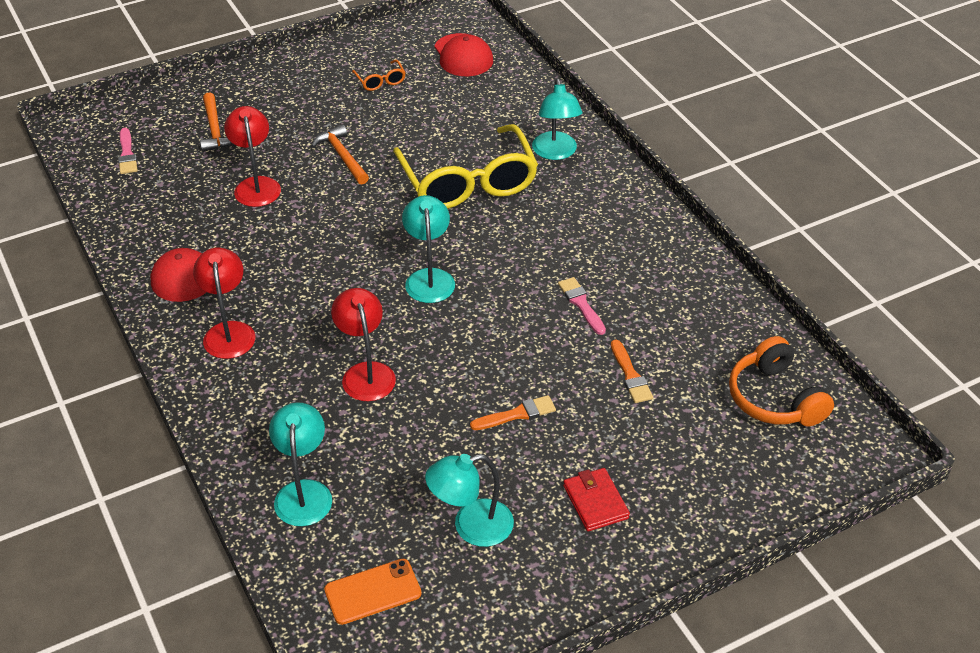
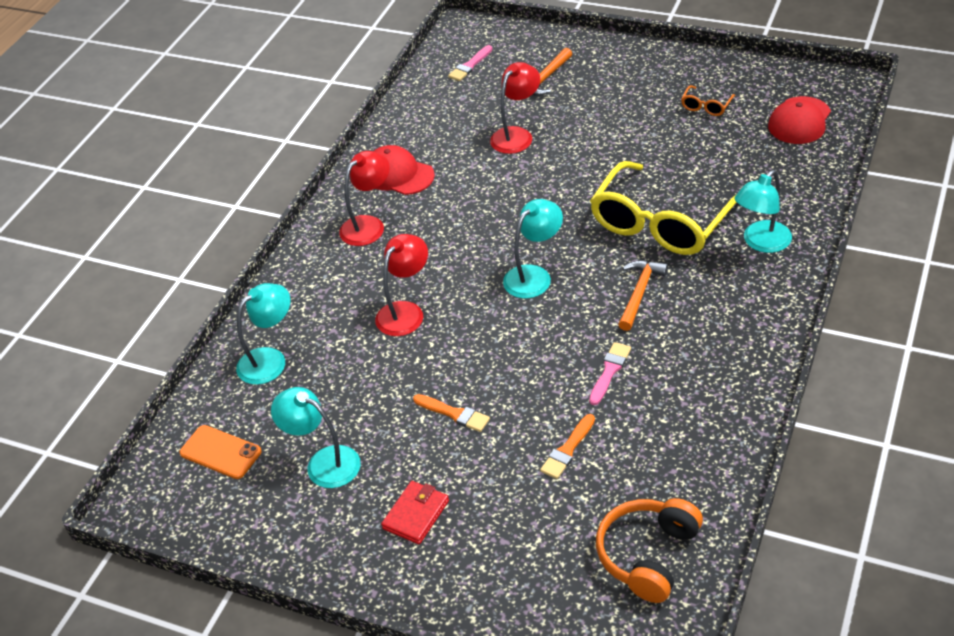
camera: 55 degrees right, 0 degrees up
orange hammer [312,124,369,184] -> orange hammer moved to [618,260,668,331]

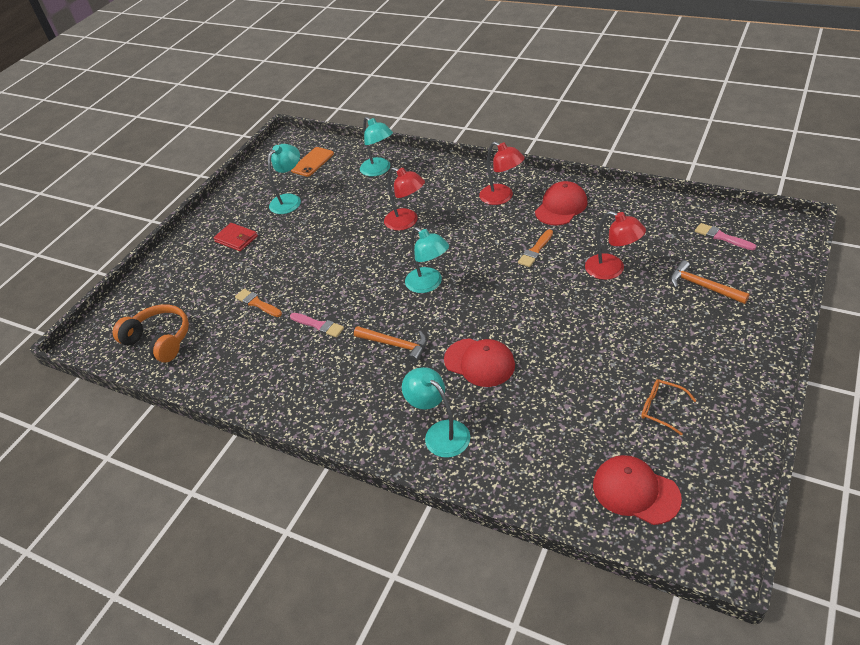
camera: 95 degrees right, 0 degrees up
orange brush [413,394,490,432] -> orange brush moved to [518,229,553,267]
yellow glasses [590,161,737,255] -> red cap [444,338,515,387]

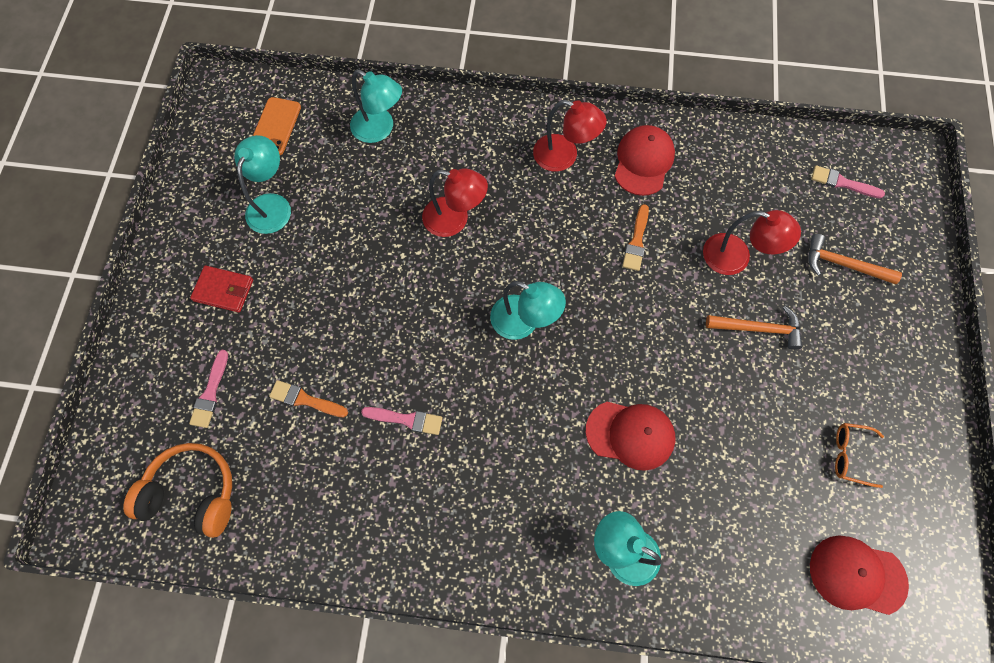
camera: 25 degrees left, 25 degrees up
orange hammer [354,326,427,363] -> orange hammer moved to [706,306,802,350]
none -> pink brush [189,350,228,428]

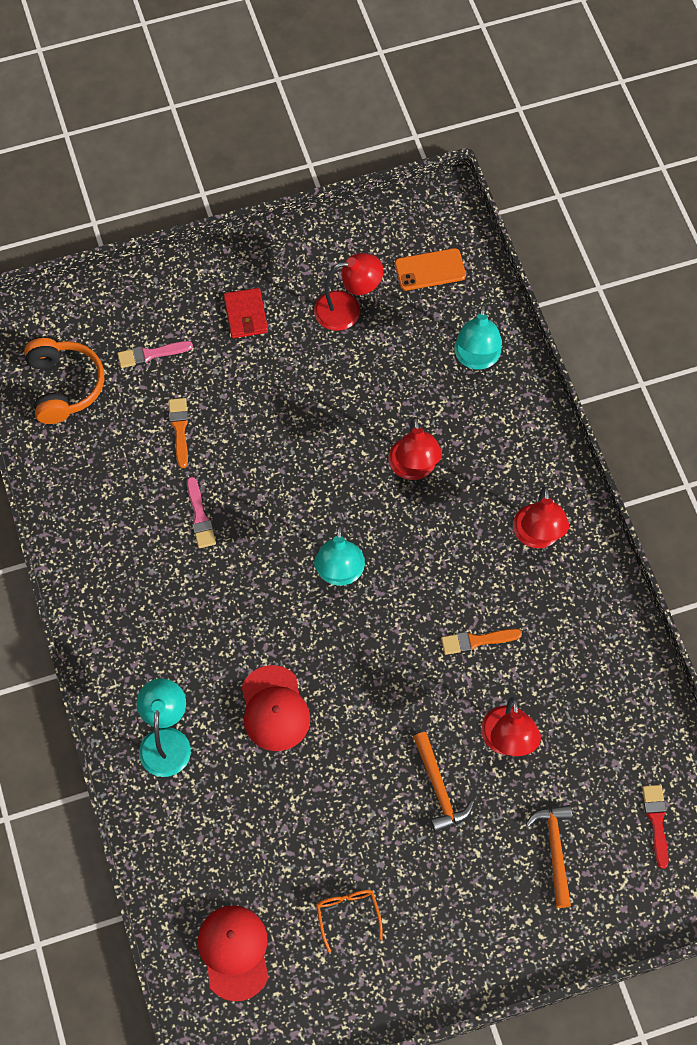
camera: 65 degrees right, 5 degrees down
turquoise lamp [234,135,291,234] -> red lamp [314,253,384,331]
red cap [615,125,675,196] -> none
pink brush [811,165,885,198] -> red brush [642,785,669,869]

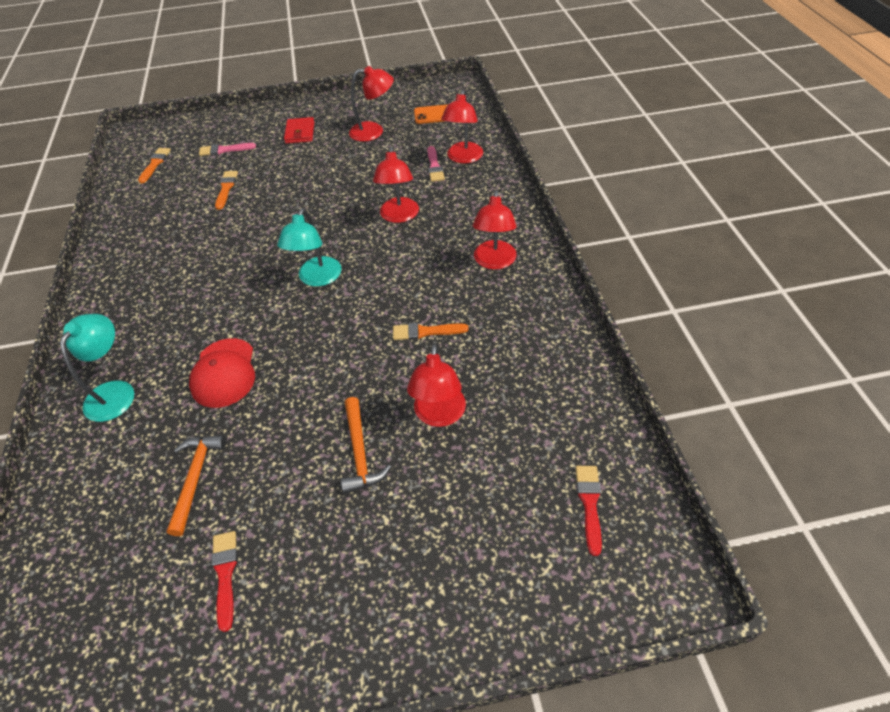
camera: 10 degrees right, 15 degrees down
orange headphones [24,338,104,424] -> orange brush [138,148,171,183]
pink brush [187,477,216,548] -> pink brush moved to [427,146,445,182]
red cap [198,905,269,1001] -> none
orange glasses [316,890,382,953] -> red brush [212,531,237,632]
turquoise lamp [454,304,502,370] -> red lamp [441,90,483,163]
orange hammer [526,805,572,908] -> orange hammer moved to [167,435,226,536]

